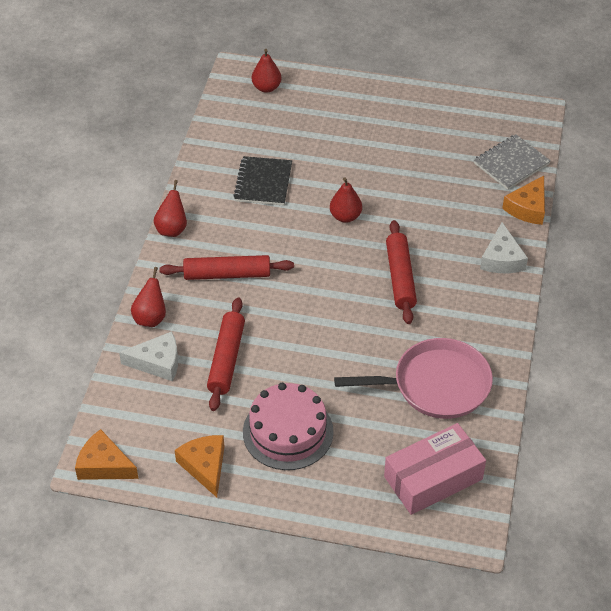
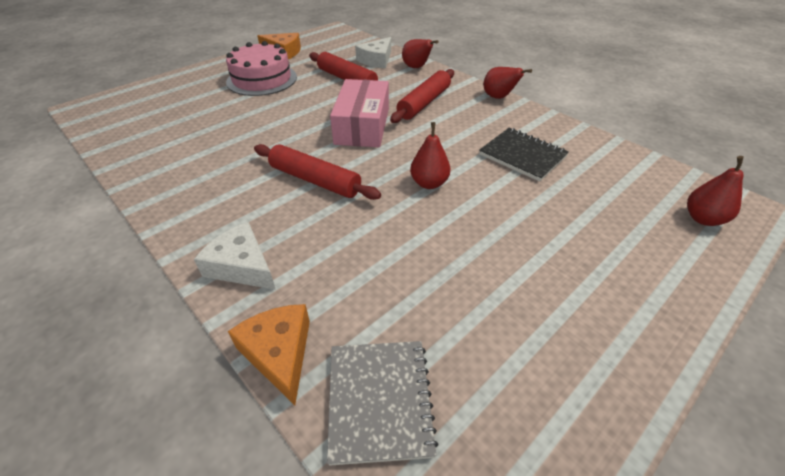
camera: 125 degrees right, 5 degrees down
orange cheese [75,429,139,480] -> none
pink pan [334,338,493,419] -> none
pink box [384,423,486,515] -> pink box moved to [330,79,389,147]

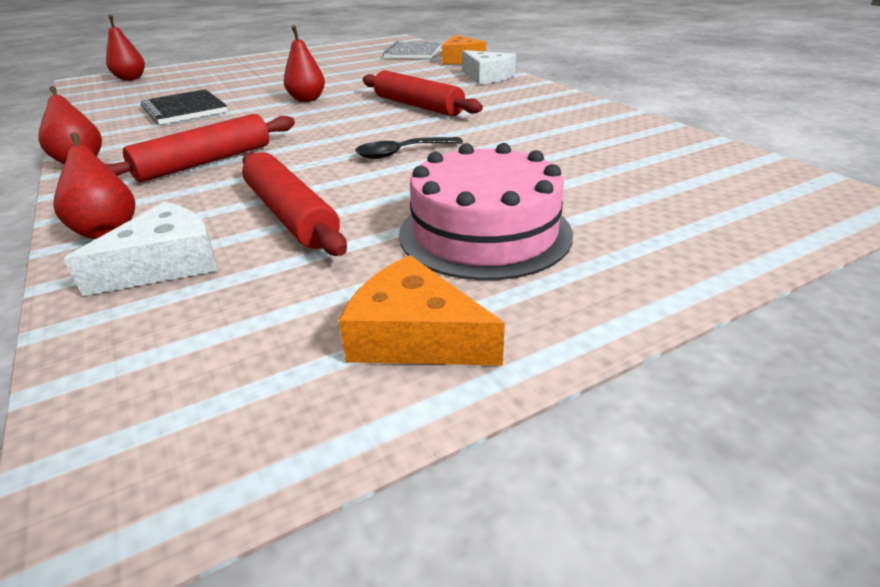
camera: 165 degrees left, 10 degrees down
pink box [330,79,389,147] -> none
none -> black spoon [355,137,463,159]

